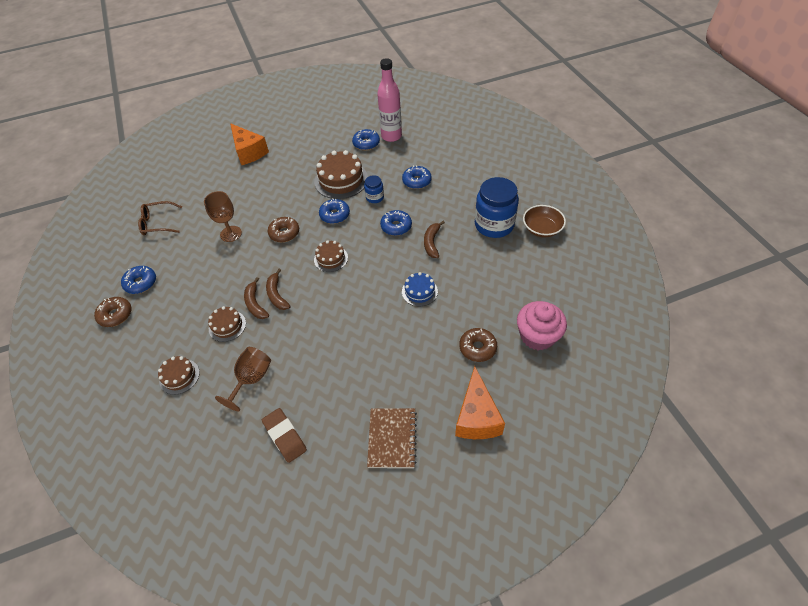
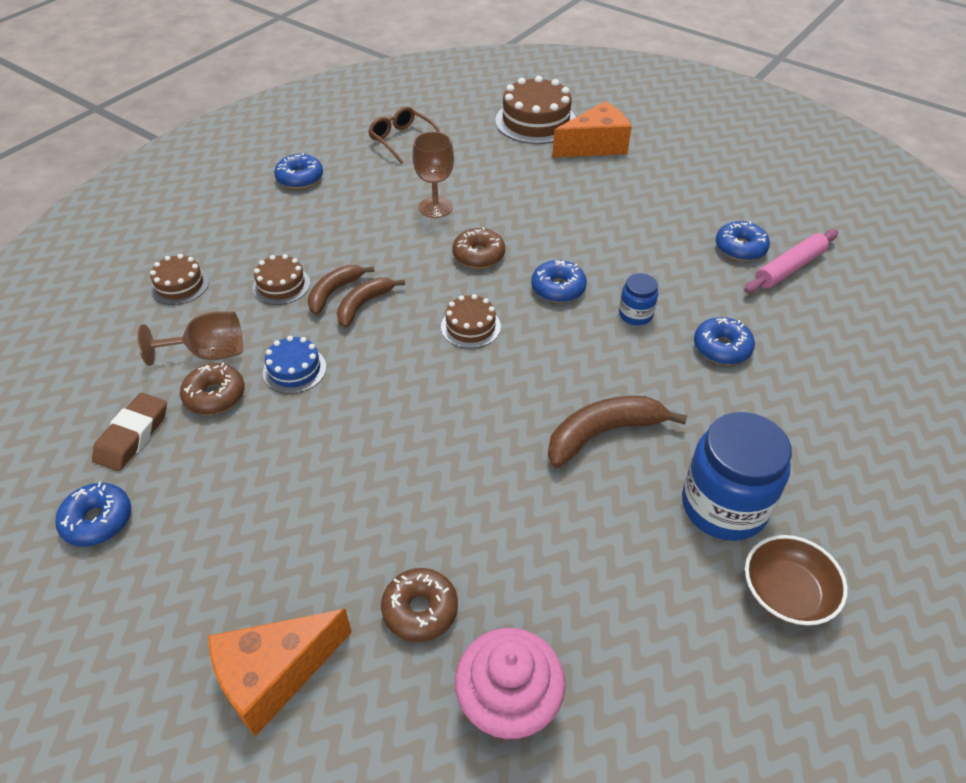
camera: 55 degrees right, 5 degrees down
brown donut [94,297,131,327] -> brown donut moved to [180,363,245,415]
orange cheese [230,123,269,165] -> orange cheese turned 135 degrees counterclockwise [552,101,632,157]
brown cake [314,150,368,199] -> brown cake moved to [495,76,576,144]
brown notebook [367,408,417,468] -> none
pink bottle [377,58,402,142] -> pink rolling pin [744,229,838,293]
blue donut [380,210,412,236] -> blue donut moved to [55,482,131,547]
blue cake [402,272,438,306] -> blue cake moved to [263,336,327,394]
brown banana [424,221,445,258] -> brown banana [548,396,687,468], size x1.50

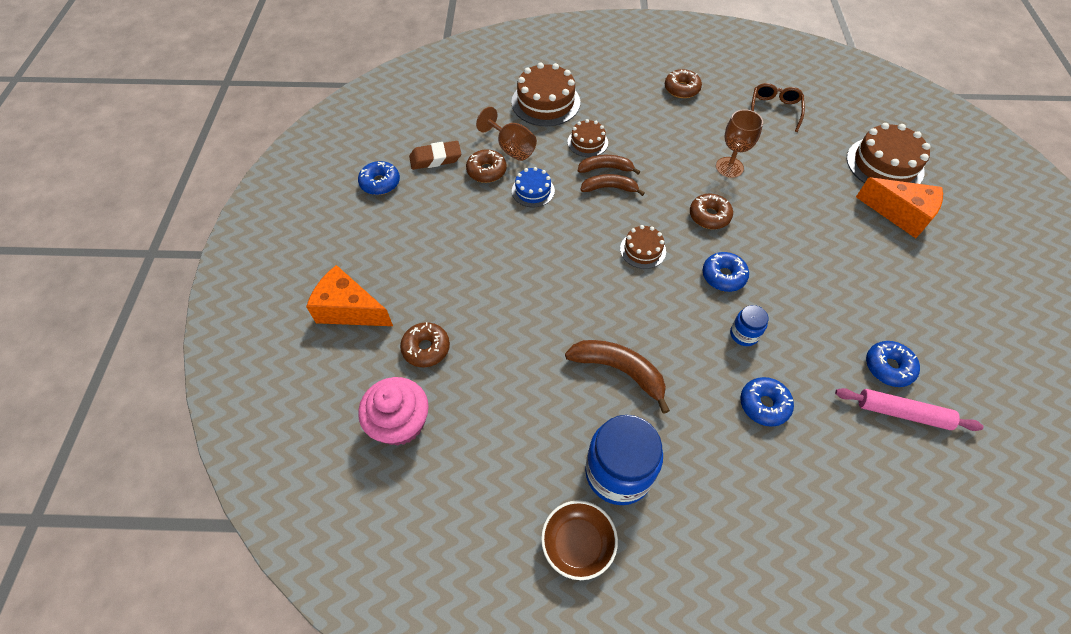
camera: 55 degrees right, 10 degrees up
brown cake [150,254,209,305] -> brown cake [511,62,580,126], size x1.78
blue donut [274,153,323,189] -> brown donut [665,69,702,98]

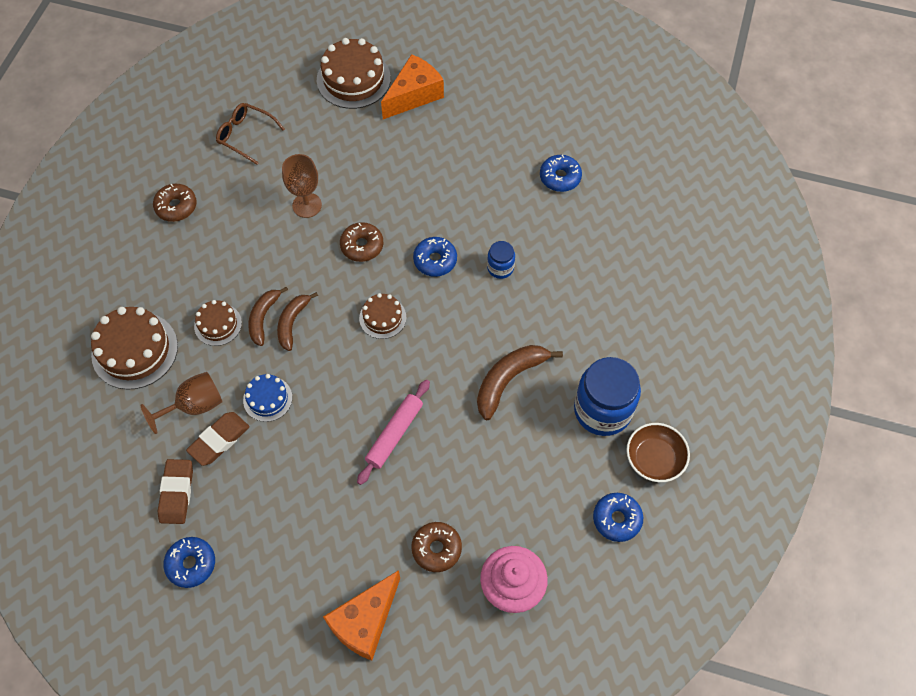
camera: 75 degrees left, 5 degrees up
brown donut [466,149,507,183] -> brown eraser [186,412,249,466]
blue donut [740,377,794,427] -> blue donut moved to [593,493,643,542]
pink rolling pin [835,388,984,431] -> pink rolling pin moved to [357,380,430,485]

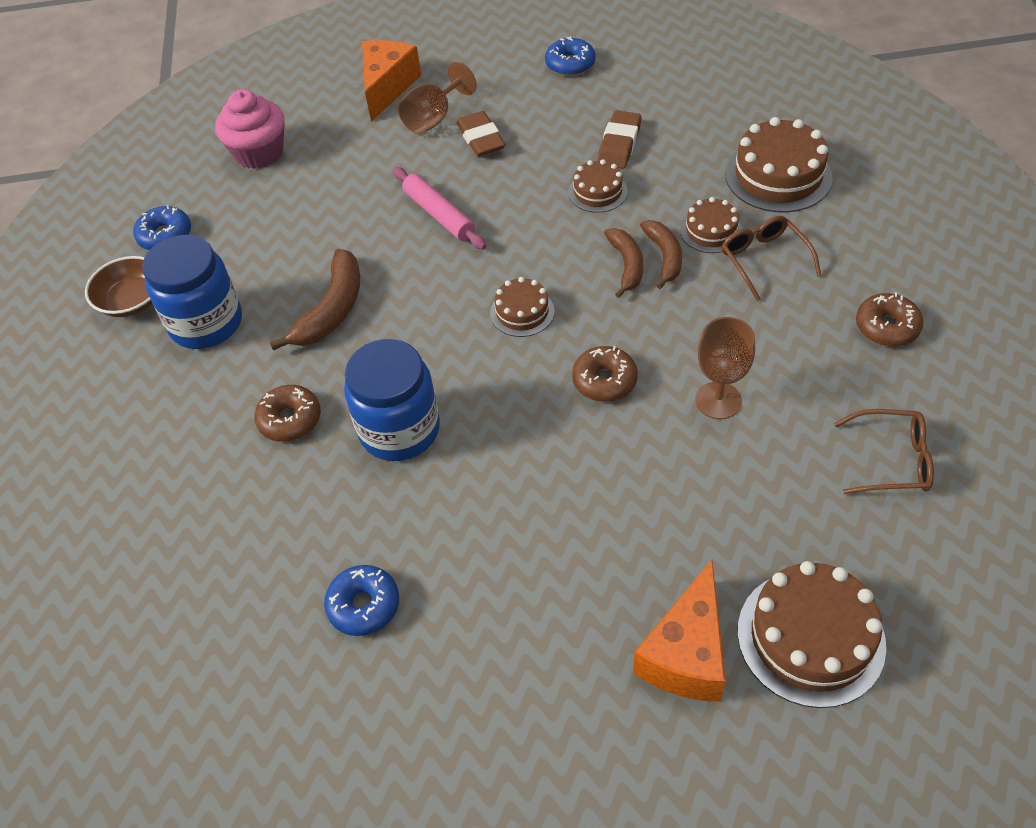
camera: 160 degrees right, 10 degrees down
brown goblet [140,372,222,434] -> brown goblet moved to [397,61,477,134]
brown eraser [157,459,193,524] -> brown eraser moved to [456,111,506,157]
blue cake [243,374,293,422] -> brown cake [569,159,628,213]
pink rolling pin [357,380,430,485] -> pink rolling pin turned 45 degrees counterclockwise [393,167,487,250]
brown donut [411,522,462,572] -> brown donut moved to [254,385,321,442]
blue donut [413,237,457,277] -> none
blue jar [487,241,515,279] -> blue jar [344,339,440,461], size x2.03
none -> brown glasses [722,216,821,301]

